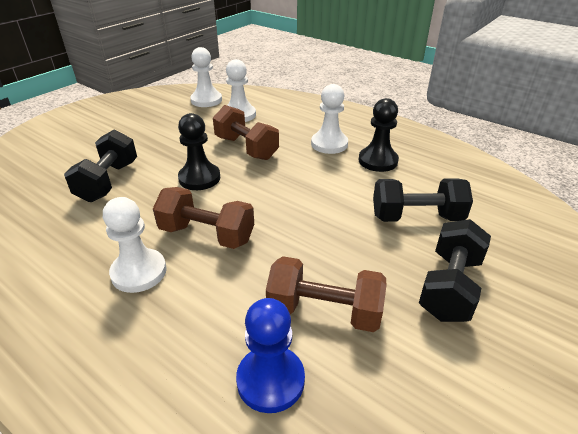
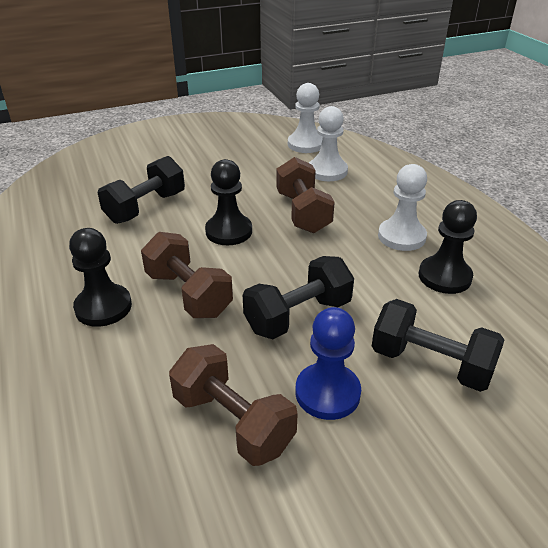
camera: 30 degrees right, 0 degrees up
white pawn [103,197,167,293] -> black pawn [69,228,132,327]
blue pawn [236,298,305,413] -> blue pawn moved to [295,307,361,420]
black dumbbell [419,219,491,322] -> black dumbbell moved to [243,256,354,339]

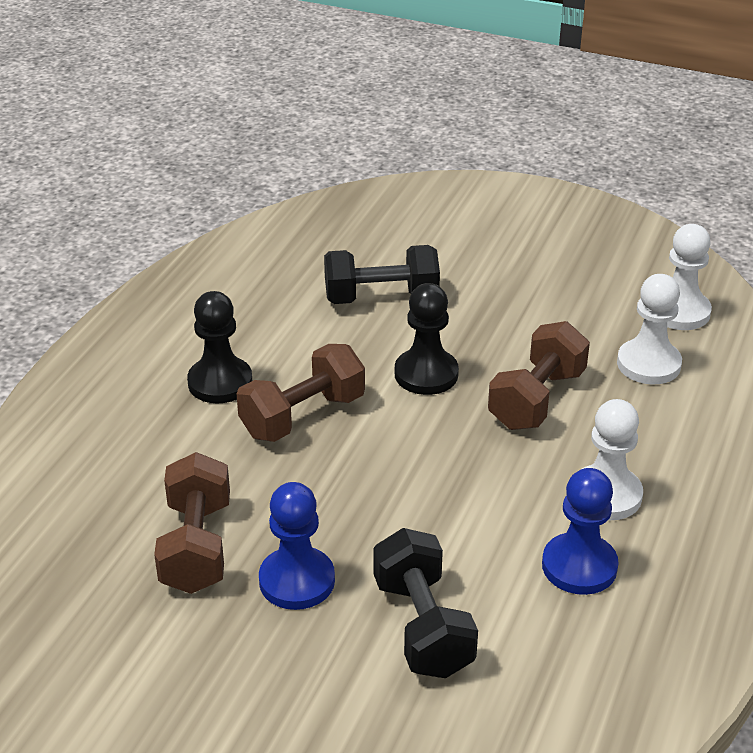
camera: 45 degrees right, 0 degrees up
brown dumbbell [141,232,233,318] -> brown dumbbell turned 45 degrees clockwise [237,344,365,442]
black dumbbell [243,256,354,339] -> none
black pawn [419,200,477,294] -> blue pawn [542,468,619,595]

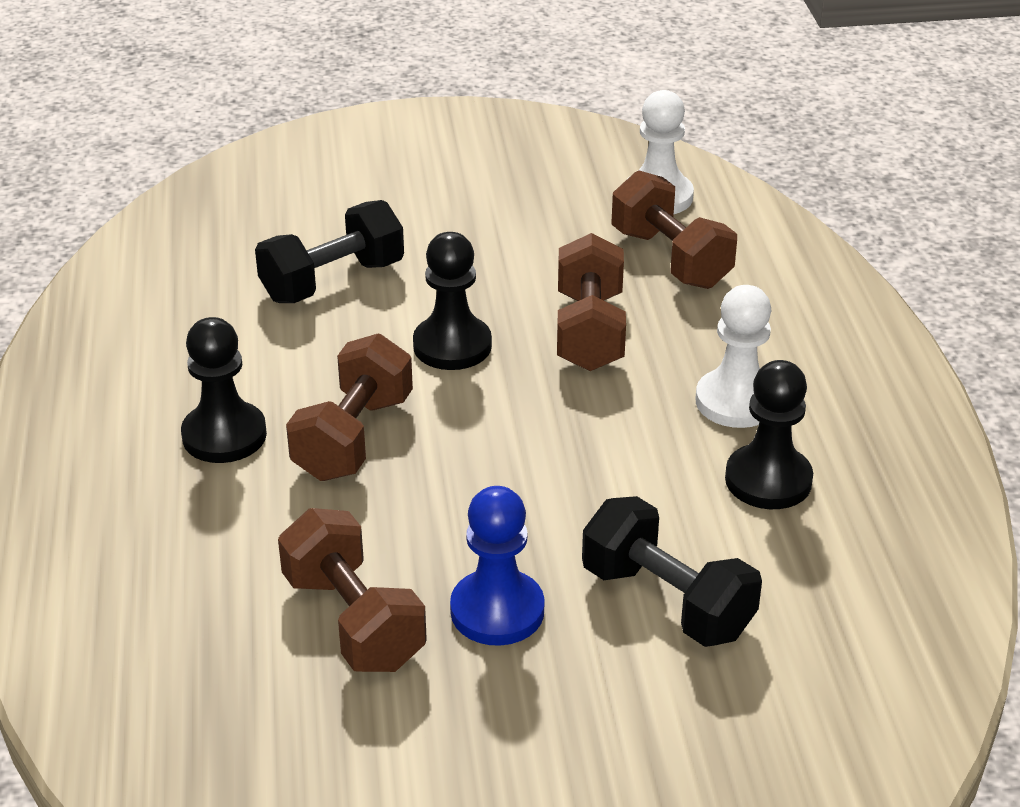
camera: 30 degrees left, 0 degrees up
blue pawn [542,468,619,595] -> black pawn [725,360,813,509]
white pawn [617,274,682,384] -> brown dumbbell [611,171,737,289]

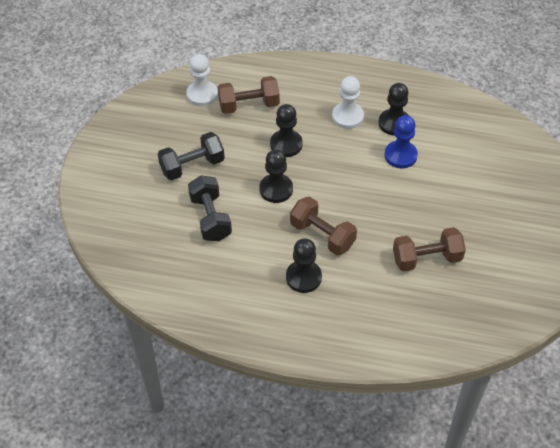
camera: 70 degrees left, 15 degrees up
blue pawn [450,486,545,646] -> blue pawn moved to [384,115,418,168]
brown dumbbell [557,233,626,371] -> black pawn [270,104,303,157]
black dumbbell [582,496,762,647] -> black dumbbell moved to [158,132,225,180]

